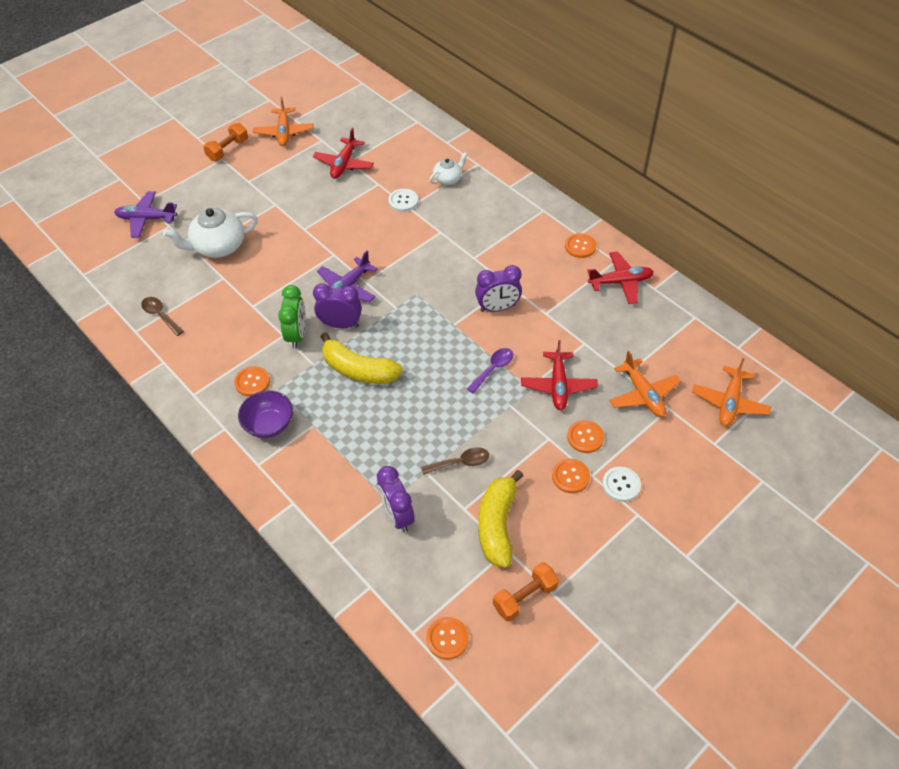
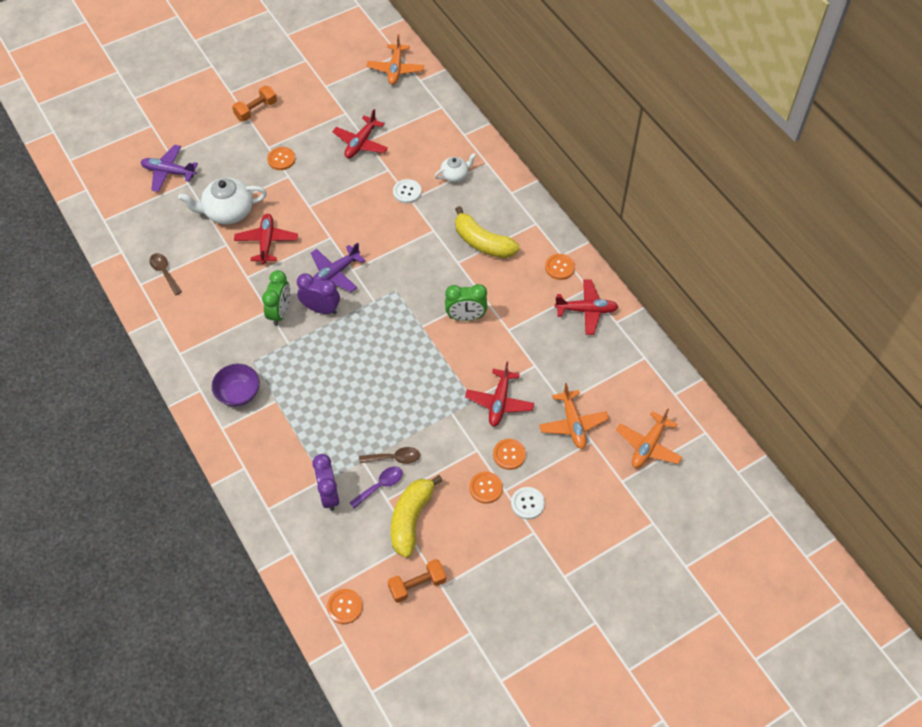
camera: 10 degrees right, 5 degrees up
orange button [234,366,270,397] -> orange button moved to [267,147,296,170]
orange plane [253,97,313,146] -> orange plane moved to [367,34,424,85]
yellow banana [320,332,403,384] -> yellow banana moved to [455,206,520,258]
purple spoon [467,348,513,394] -> purple spoon moved to [349,466,403,509]
purple clock [475,265,522,312] -> green clock [445,284,487,321]
none -> red plane [234,214,298,264]

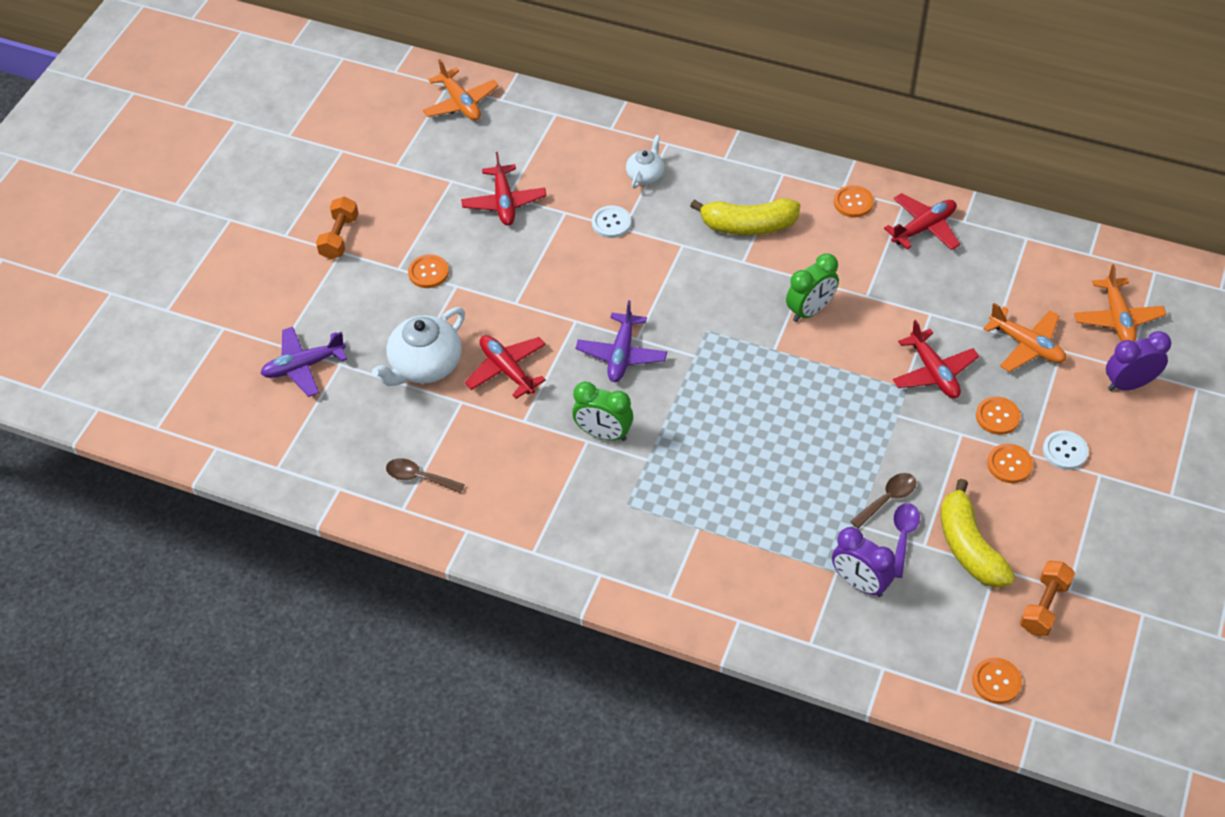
camera: 35 degrees left, 5 degrees down
purple bowl [212,364,260,407] -> none
green clock [262,270,290,326] -> green clock turned 135 degrees clockwise [572,382,633,441]
purple clock [297,273,340,314] -> purple clock moved to [1106,331,1171,391]

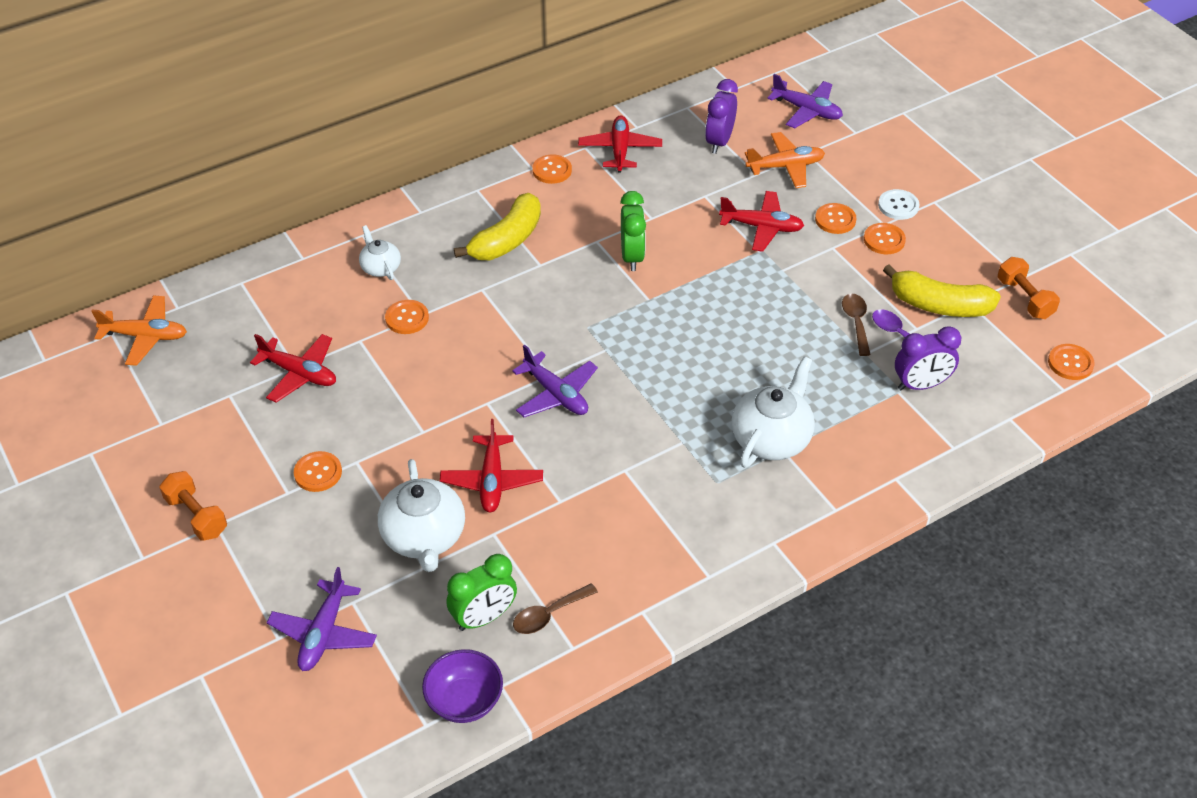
camera: 55 degrees left, 5 degrees down
red plane [465,335,546,399] -> red plane turned 90 degrees counterclockwise [440,419,543,512]
green clock [572,382,633,441] -> green clock moved to [447,554,517,631]
white button [592,205,631,238] -> orange button [385,300,429,334]
orange plane [1074,264,1167,341] -> purple plane [767,74,843,128]
purple clock [1106,331,1171,391] -> purple clock moved to [705,79,738,154]
none -> purple bowl [422,649,503,723]
none -> white teapot [732,356,815,468]

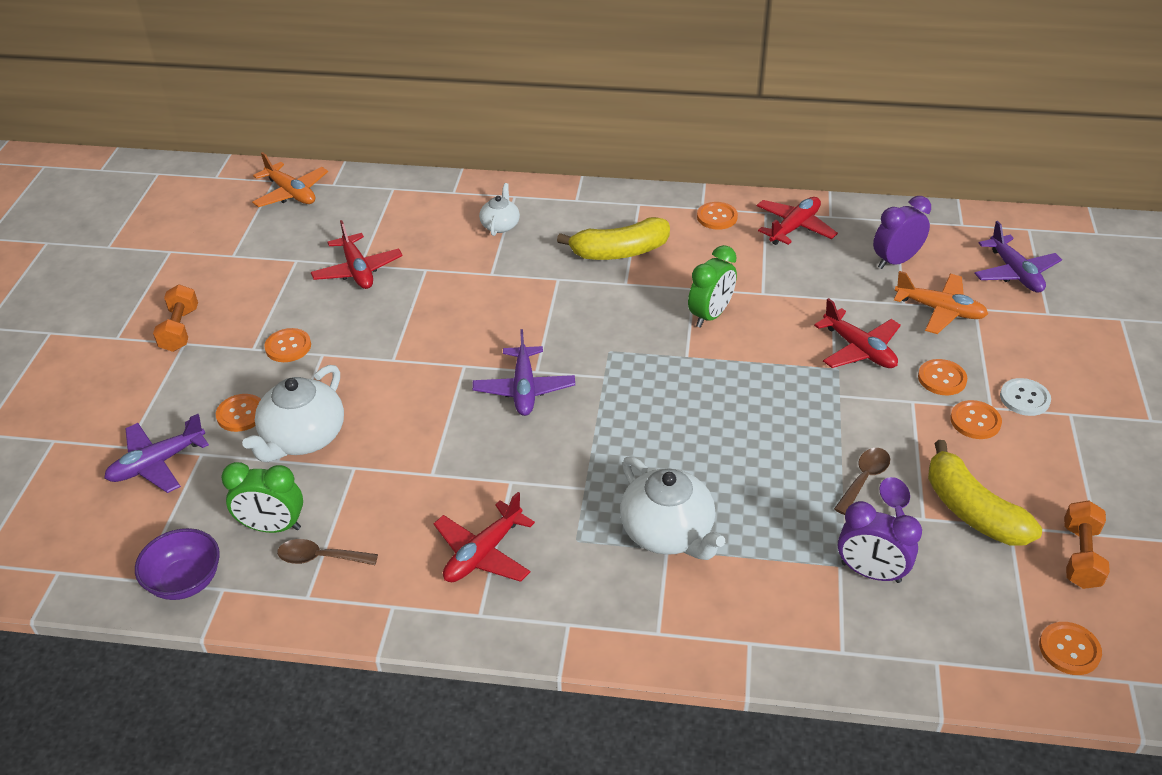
camera: 40 degrees right, 5 degrees down
orange button [385,300,429,334] -> orange button moved to [216,394,261,432]
red plane [440,419,543,512] -> red plane moved to [433,492,535,582]
white teapot [732,356,815,468] -> white teapot turned 75 degrees clockwise [620,456,725,560]

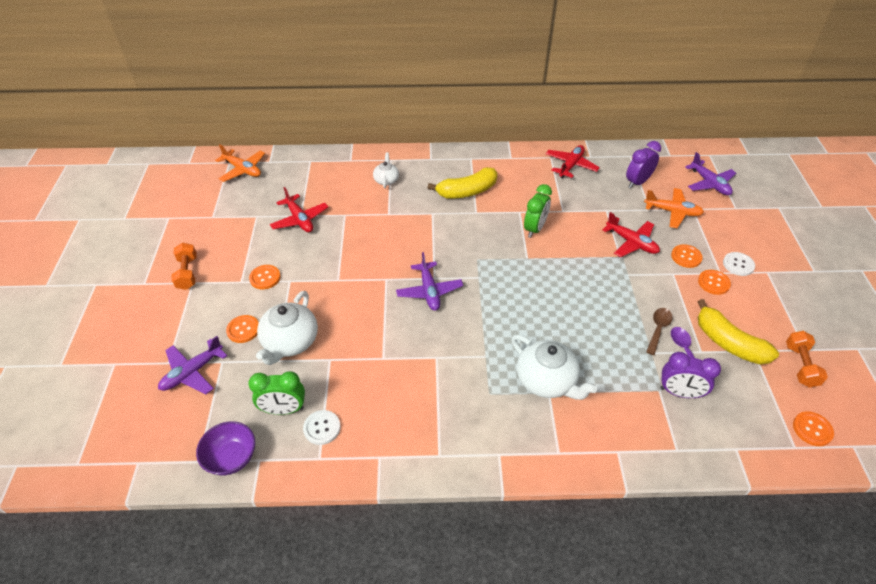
camera: 10 degrees left, 5 degrees up
brown spoon [277,539,378,565] -> white button [303,410,340,445]
red plane [433,492,535,582] -> none
orange button [697,202,738,230] -> none

